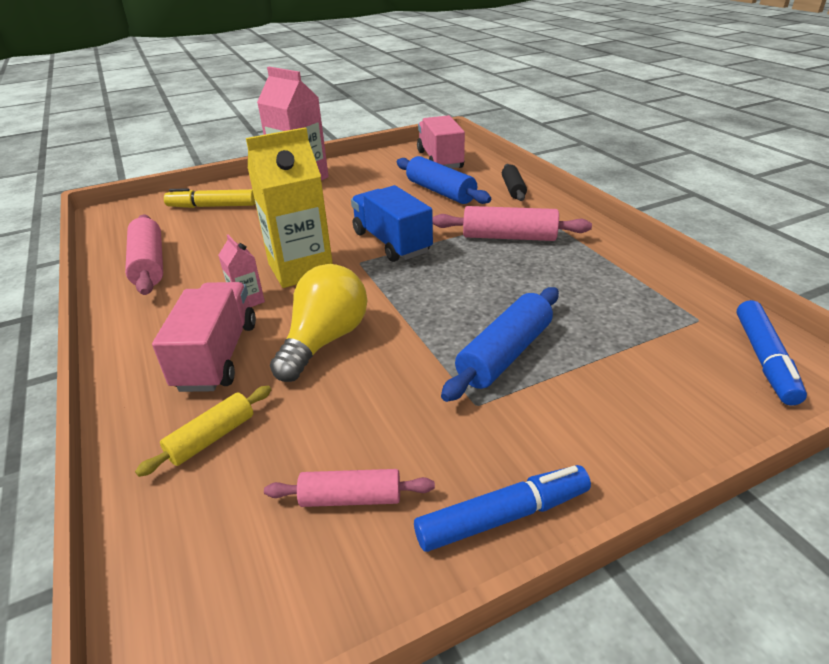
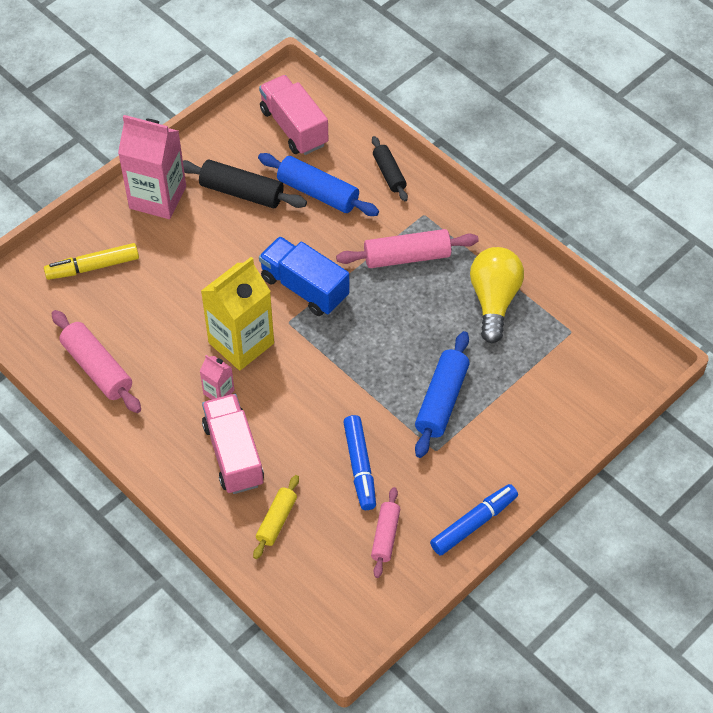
camera: 20 degrees left, 20 degrees up
pink rolling pin [264,469,435,507] -> pink rolling pin turned 60 degrees counterclockwise [371,487,400,578]
yellow light bulb [270,264,367,382] -> yellow light bulb moved to [470,247,524,343]
blue marker [737,300,807,405] -> blue marker moved to [343,415,376,510]
none -> black rolling pin [183,160,307,208]

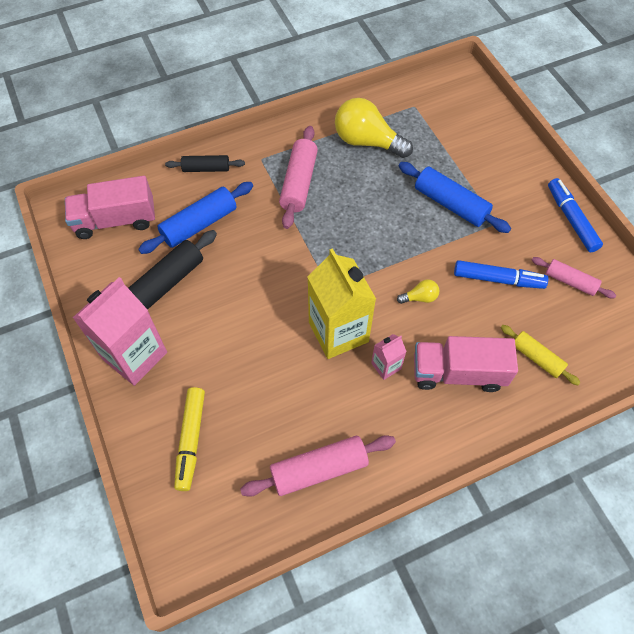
camera: 70 degrees left, 5 degrees up
blue truck [259,236,349,316] -> none
none -> yellow light bulb [397,279,439,304]

